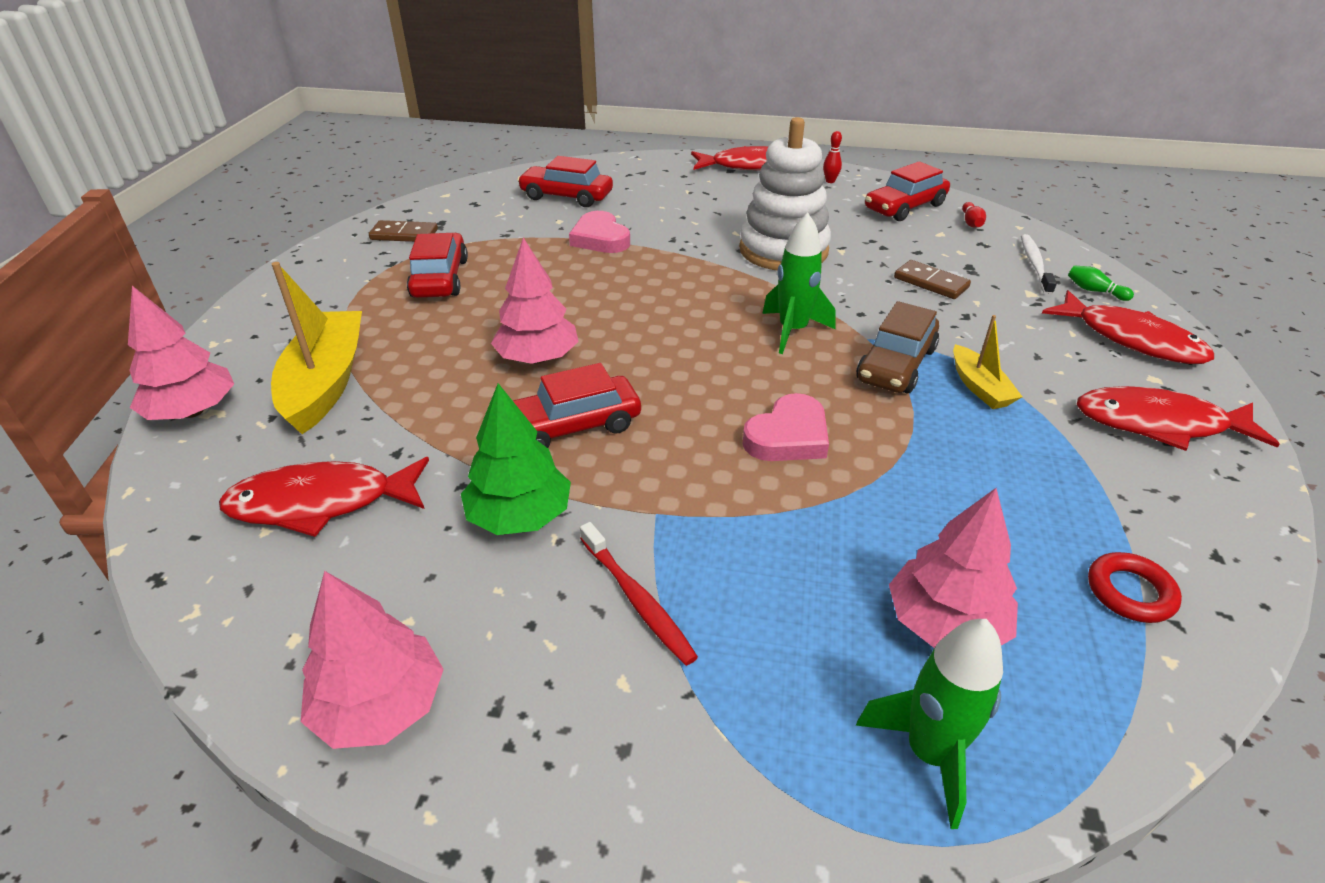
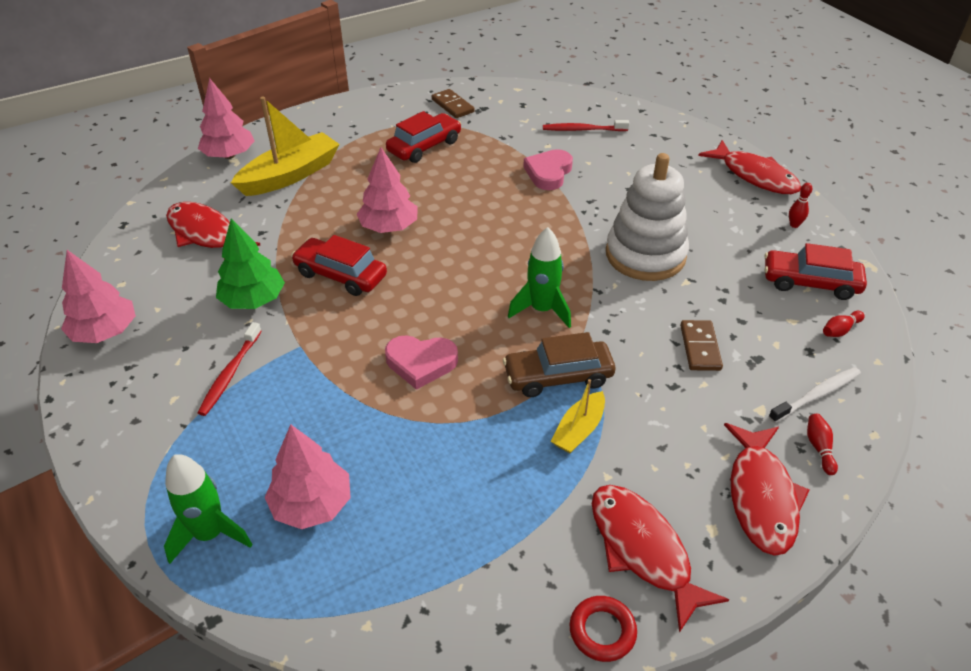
camera: 50 degrees right, 5 degrees up
red car [517,156,613,207] -> red toothbrush [543,120,629,131]
green bowling pin [1068,265,1134,301] -> red bowling pin [807,414,838,475]
red ring [1088,552,1182,623] -> red ring moved to [569,596,637,662]

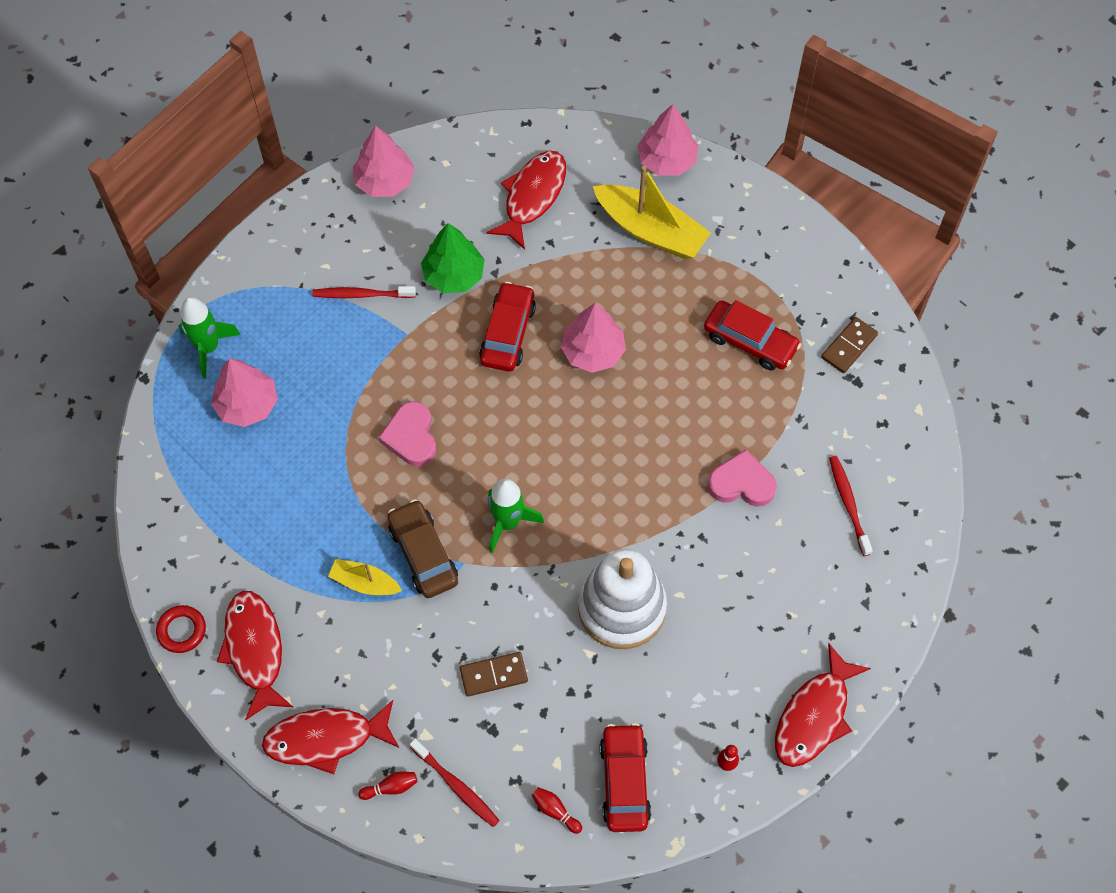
camera: 75 degrees right, 20 degrees up
red fish [592,485,729,633] -> red fish turned 60 degrees counterclockwise [217,591,293,721]
white toothbrush [768,367,861,423] -> red toothbrush [410,739,500,827]

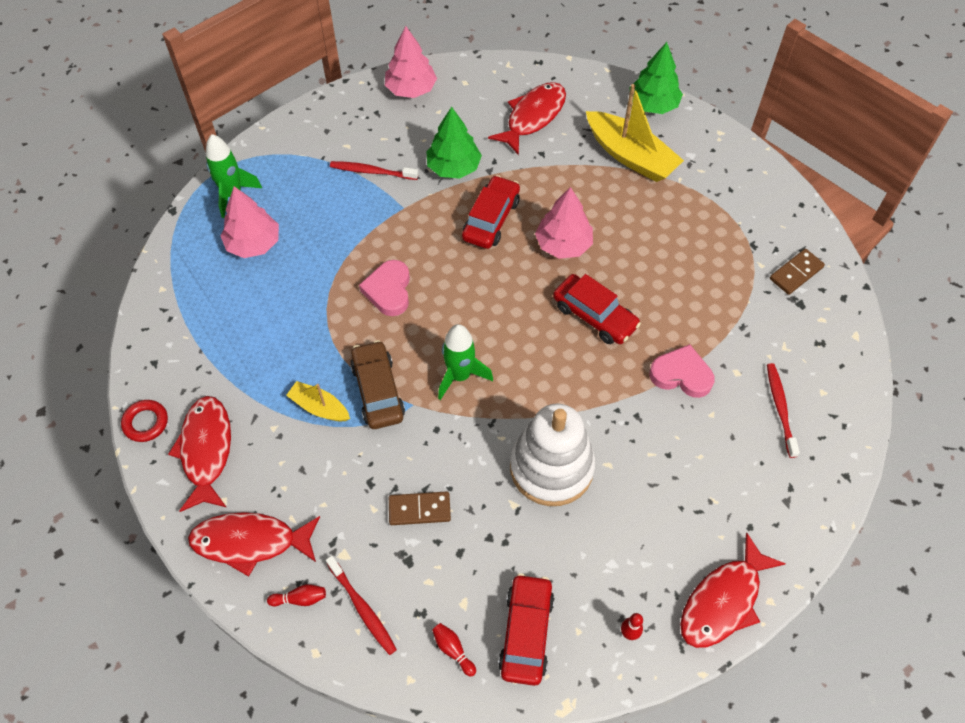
camera: 10 degrees right, 5 degrees down
pink tree [637,104,699,176] -> green tree [629,42,683,114]
red car [704,300,801,371] -> red car moved to [553,274,641,344]

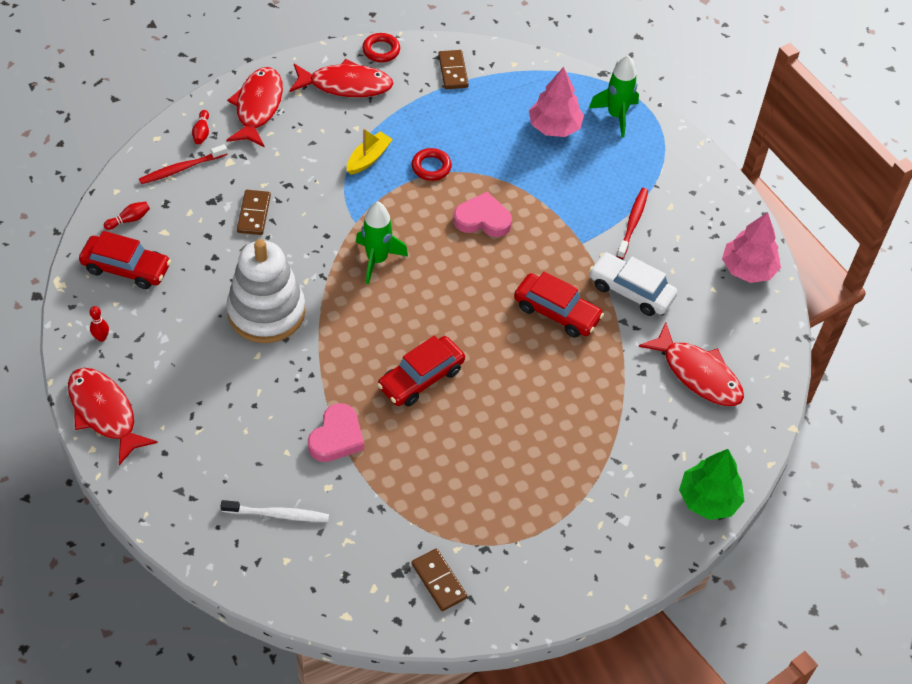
camera: 95 degrees right, 5 degrees down
brown car [350,340,405,429] -> none
green tree [426,107,482,179] -> white car [589,252,677,316]
pink tree [535,187,593,259] -> none
yellow boat [586,84,684,182] -> none
red toothbrush [767,363,800,458] -> white toothbrush [221,500,329,522]
none -> red ring [411,148,452,181]
none -> brown domino [438,50,469,89]

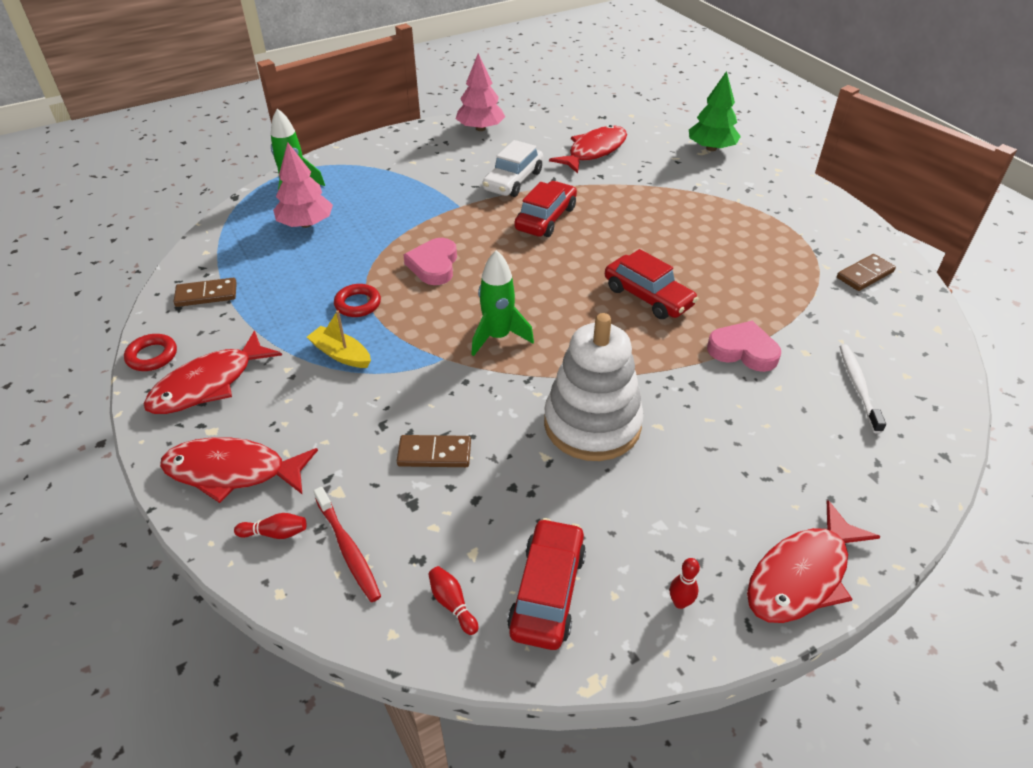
camera: 90 degrees left, 10 degrees down
red fish [289,59,394,97] -> red fish turned 135 degrees counterclockwise [144,330,282,414]
red toothbrush [617,188,648,259] -> none

